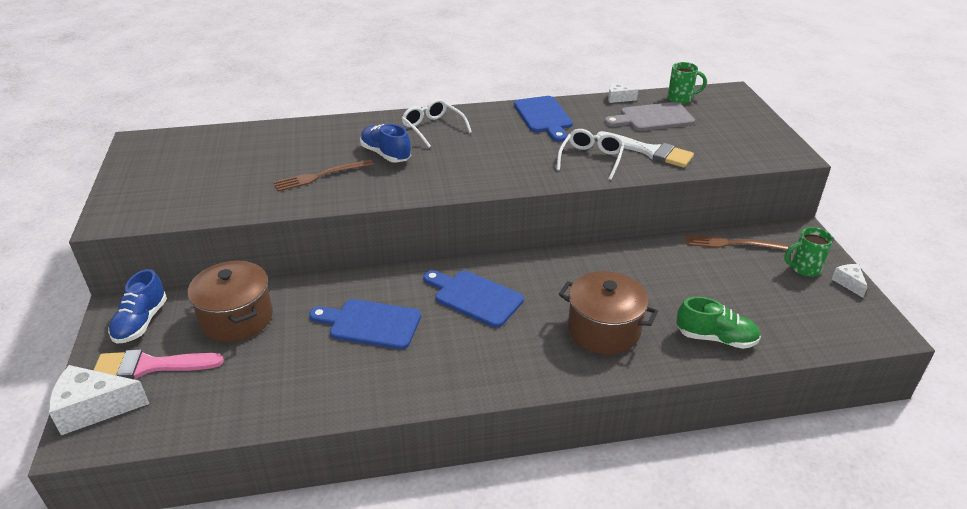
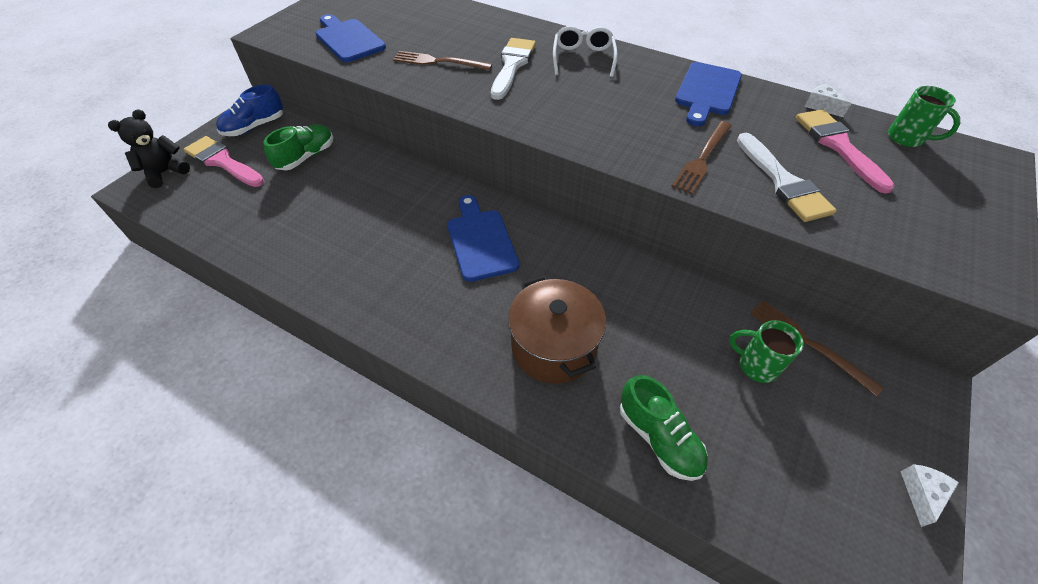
camera: 40 degrees right, 15 degrees up
white cheese [49,365,150,435] -> black teddy bear [108,109,190,188]
brown pot [188,261,273,342] -> green shoe [264,124,333,170]
blue cutting board [309,299,421,349] -> blue cutting board moved to [316,14,386,62]
blue shoe [360,124,411,163] -> white brush [491,38,536,100]
white glasses [556,129,625,180] -> brown fork [671,121,732,194]
grey cutting board [604,102,695,131] -> pink brush [796,109,895,194]
green mug [784,227,833,277] -> green mug moved to [729,320,804,383]

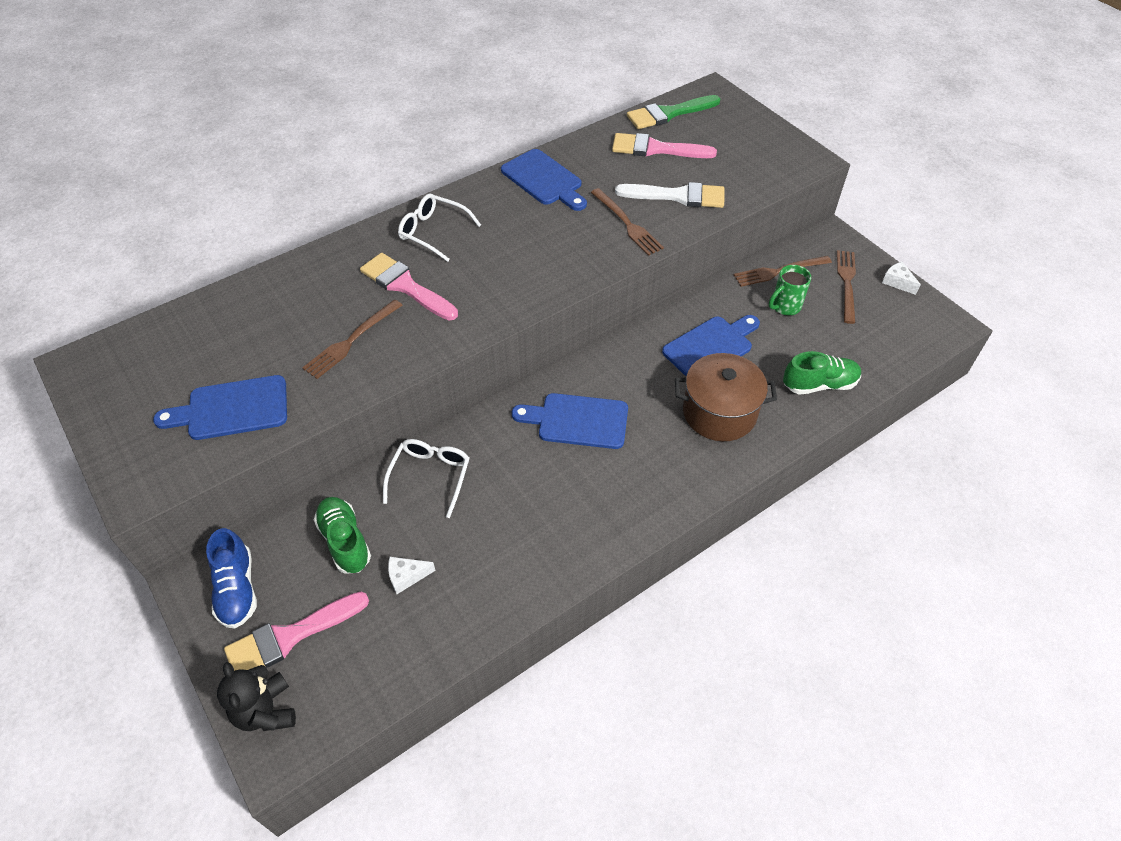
camera: 65 degrees left, 0 degrees up
white brush [491,38,536,100] -> pink brush [360,253,458,320]
white cheese [804,83,852,117] -> white cheese moved to [388,557,436,594]
green mug [888,86,960,147] -> green brush [627,95,720,129]
none -> white glasses [383,439,469,518]
none -> blue cutting board [662,315,760,376]
none -> brown fork [837,250,856,324]

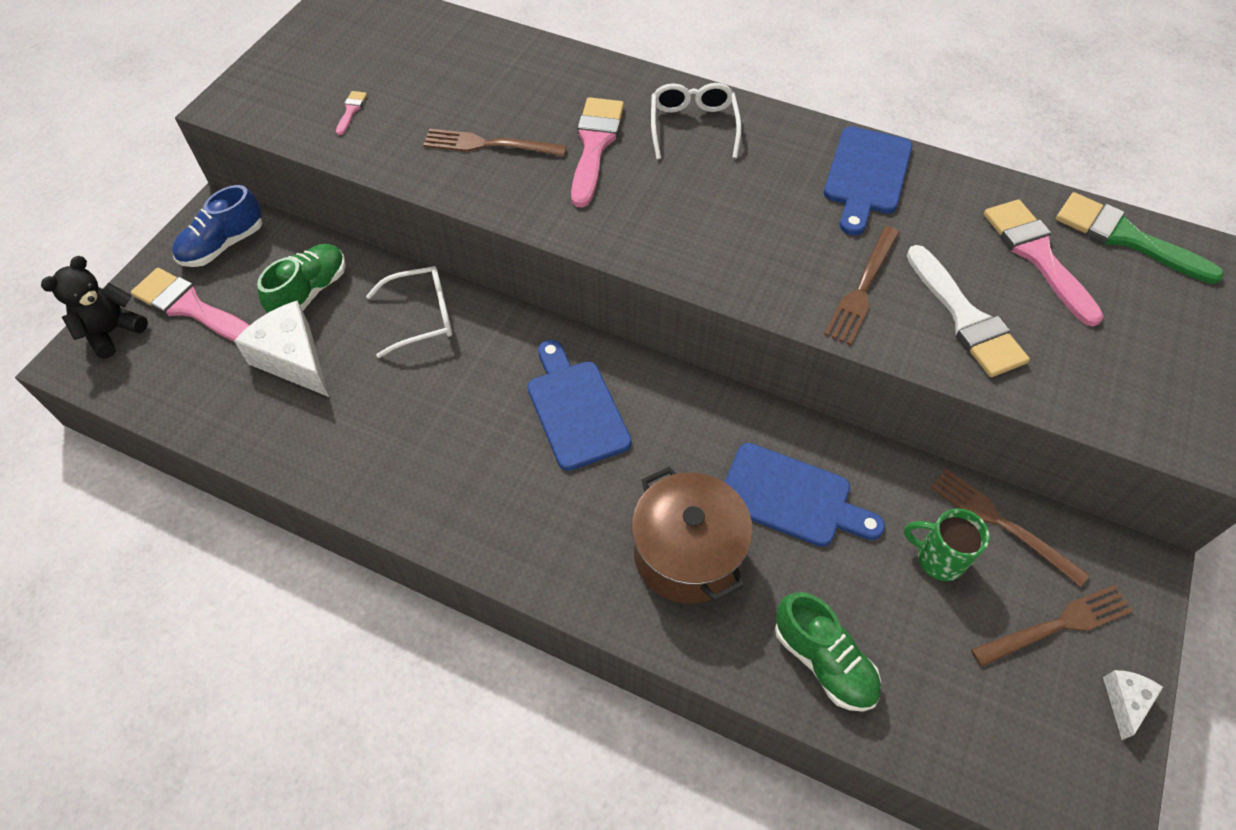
camera: 60 degrees right, 5 degrees up
blue cutting board [153,375,287,440] -> pink brush [336,91,367,135]
white cheese [388,557,436,594] -> white cheese [234,300,329,397], size x1.94

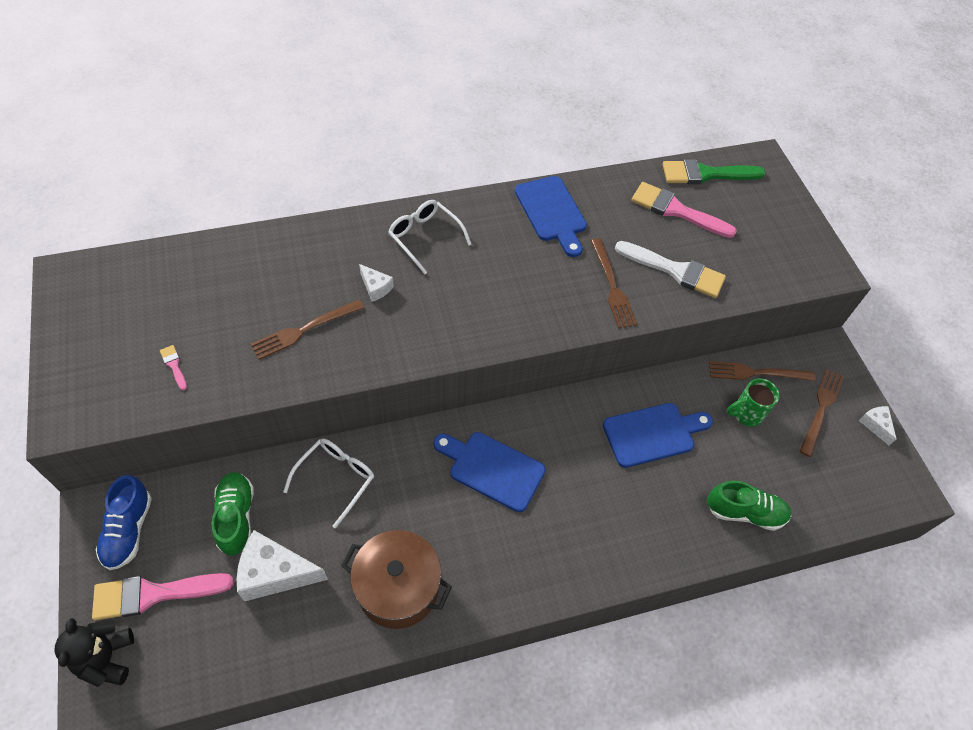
camera: 45 degrees left, 0 degrees up
pink brush [571,97,624,208] -> white cheese [359,264,394,302]
brown pot [632,466,753,603] -> brown pot moved to [341,530,452,629]

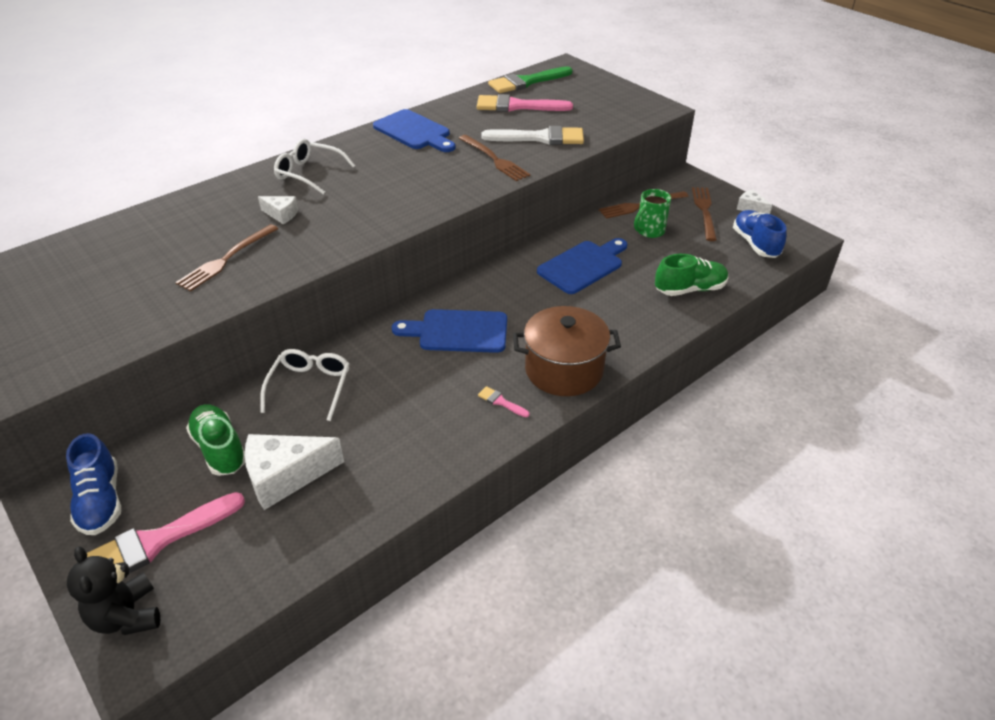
camera: 20 degrees left, 15 degrees down
pink brush [160,345,187,390] -> pink brush moved to [478,386,529,417]
brown pot [341,530,452,629] -> brown pot moved to [513,306,621,396]
none -> blue shoe [733,210,787,258]

